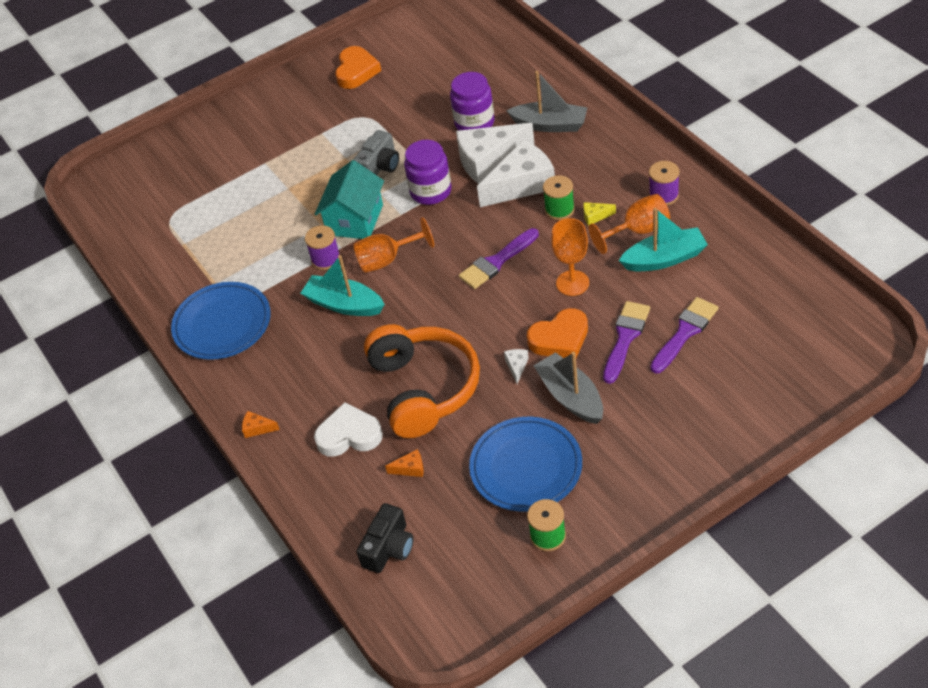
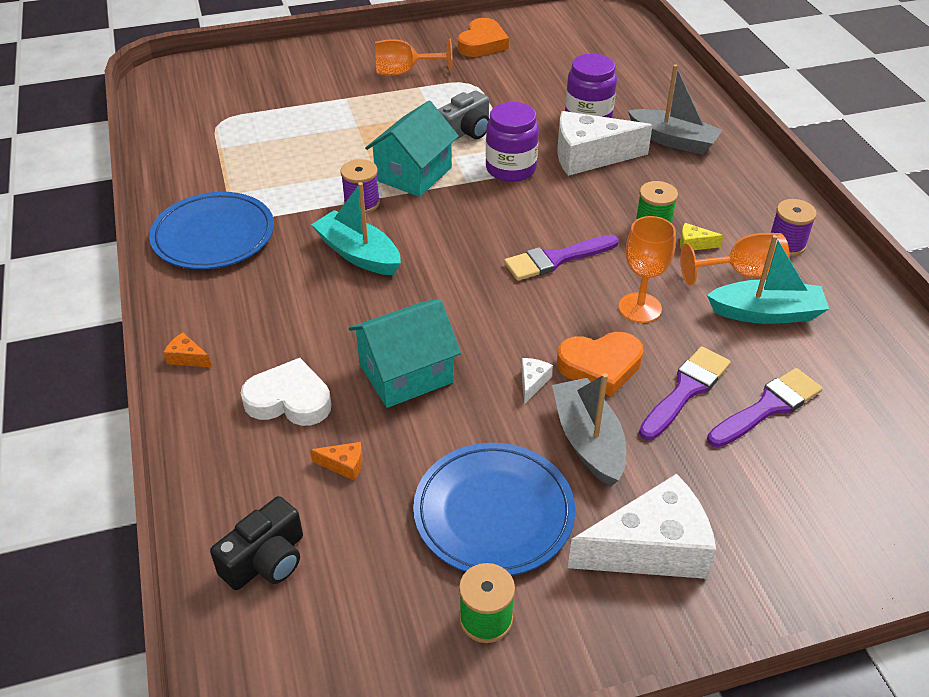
camera: 10 degrees right, 5 degrees down
orange goblet [353,217,434,273] -> orange goblet moved to [375,39,453,76]
orange headphones [364,324,480,438] -> turquoise house [349,299,461,408]
white cheese [477,139,555,207] -> white cheese moved to [568,474,716,579]

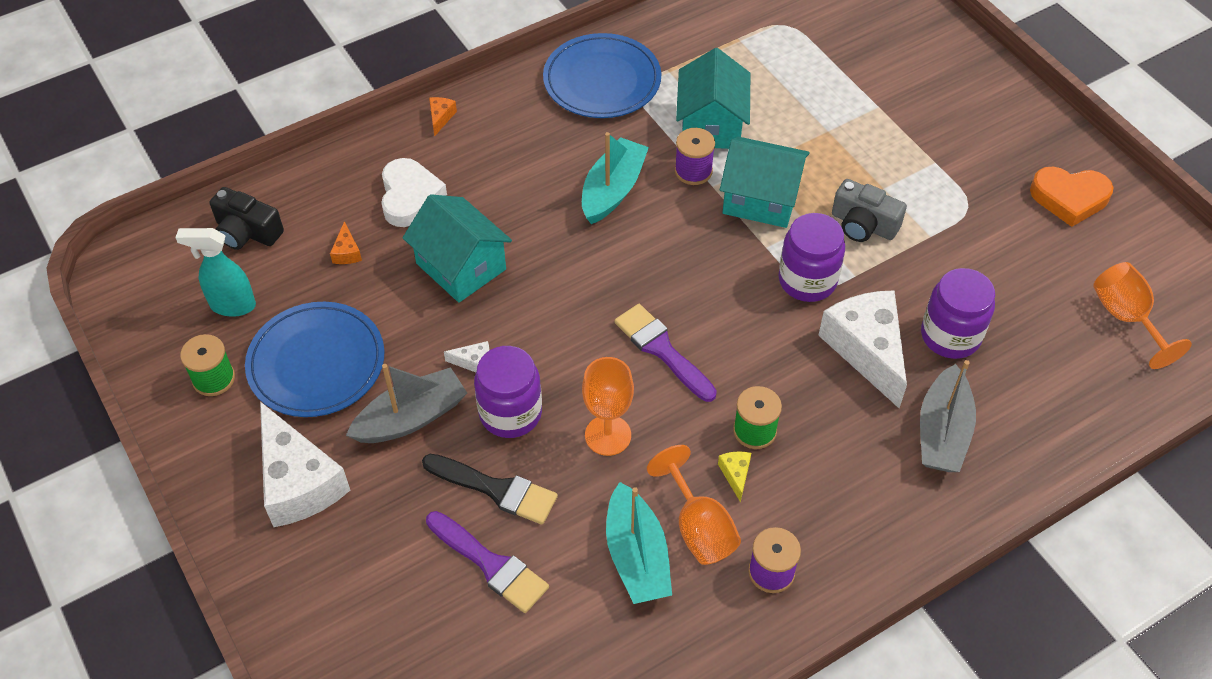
camera: 75 degrees right, 10 degrees up
orange goblet [375,39,453,76] -> orange goblet moved to [1093,262,1192,369]
orange heart [557,332,643,397] -> purple jar [474,346,542,438]
purple brush [639,346,731,440] -> black brush [422,454,558,525]
none -> turquoise spray bottle [175,228,256,317]
none -> turquoise house [676,48,750,149]

